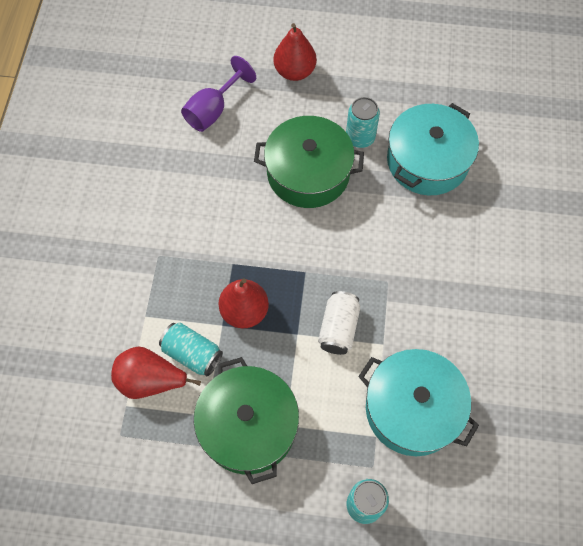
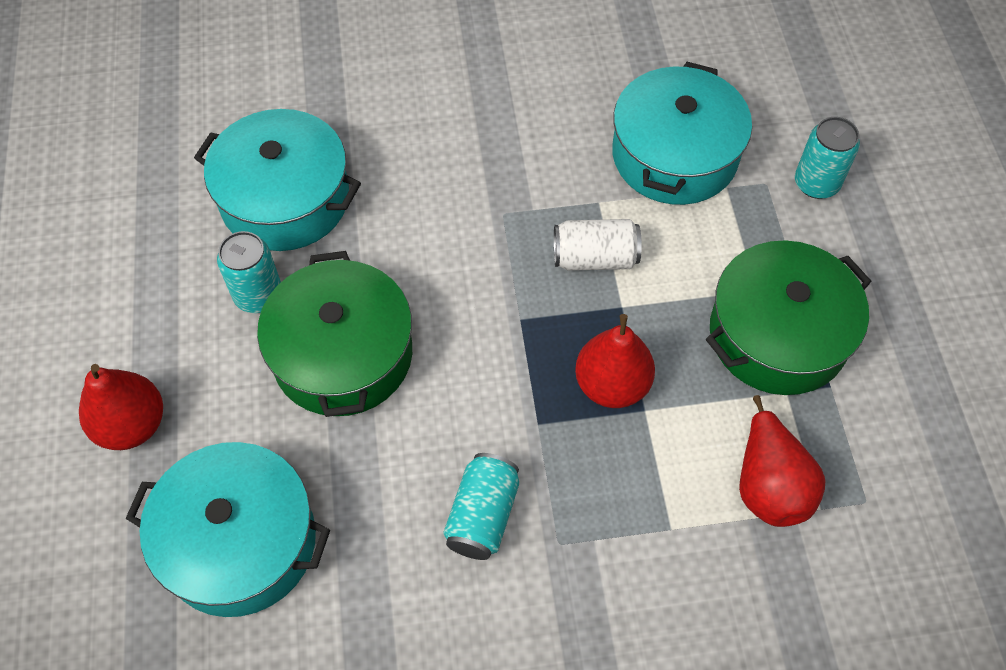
camera: 105 degrees left, 5 degrees down
turquoise can [159,322,223,376] -> turquoise can moved to [443,453,519,560]
purple goblet [181,56,256,132] -> turquoise pot [126,442,330,617]

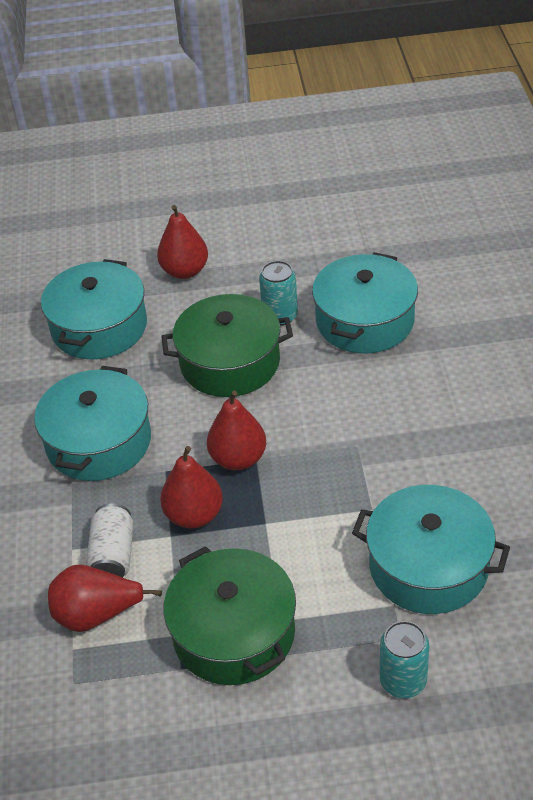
camera: 95 degrees right, 15 degrees down
turquoise can [443,453,519,560] -> turquoise pot [34,366,151,481]
white can [554,219,641,271] -> white can moved to [86,503,134,578]
none -> red pear [207,391,266,470]

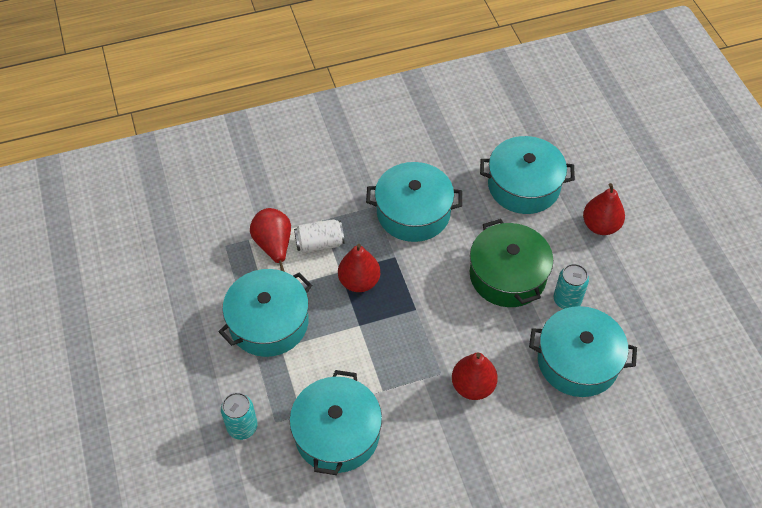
camera: 75 degrees right, 10 degrees up
green pot [163,546,296,685] -> turquoise pot [219,269,312,357]
red pear [207,391,266,470] -> red pear moved to [452,353,498,400]

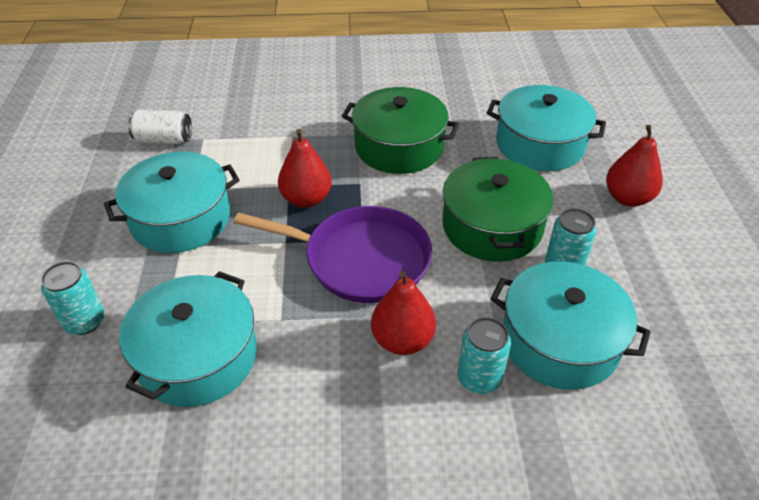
camera: 15 degrees right, 10 degrees down
red pear [250,208,291,272] -> none
white can [294,219,345,253] -> white can moved to [128,110,192,144]
turquoise pot [366,162,462,242] -> green pot [342,87,459,174]
none -> purple pan [234,206,432,303]
none -> turquoise can [458,317,511,394]

